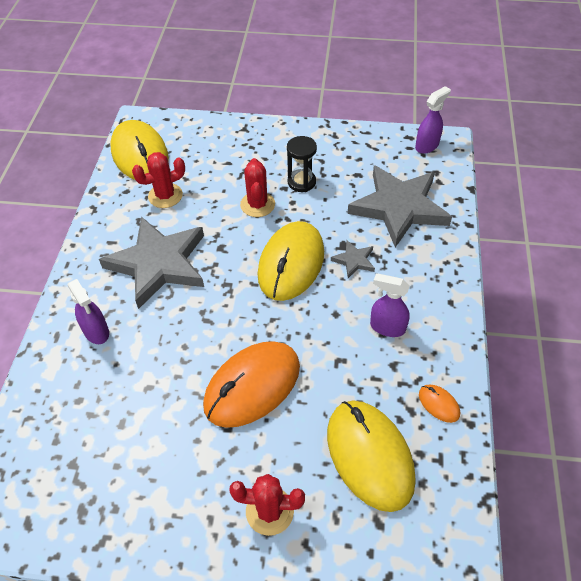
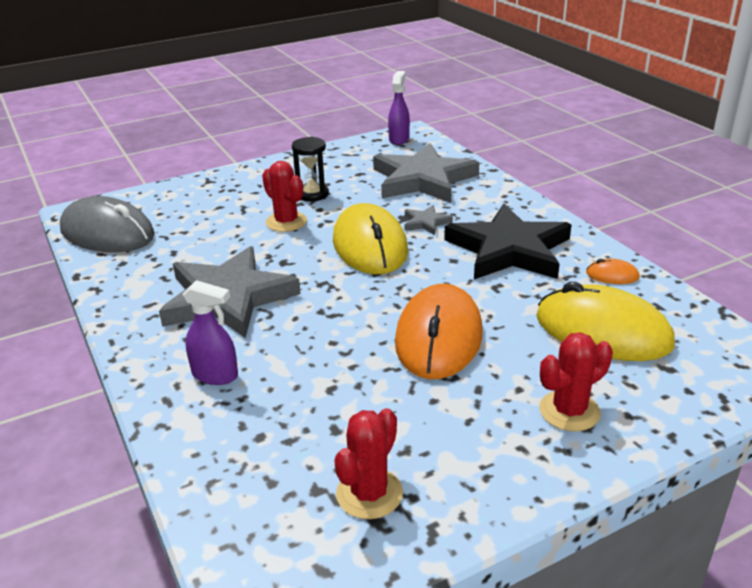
camera: 35 degrees left, 20 degrees down
yellow mouse [110,120,169,180] -> grey mouse [60,196,155,252]
red cactus [132,152,185,208] -> red cactus moved to [334,408,403,519]
purple spray bottle [370,273,410,337] -> black star [445,204,571,279]

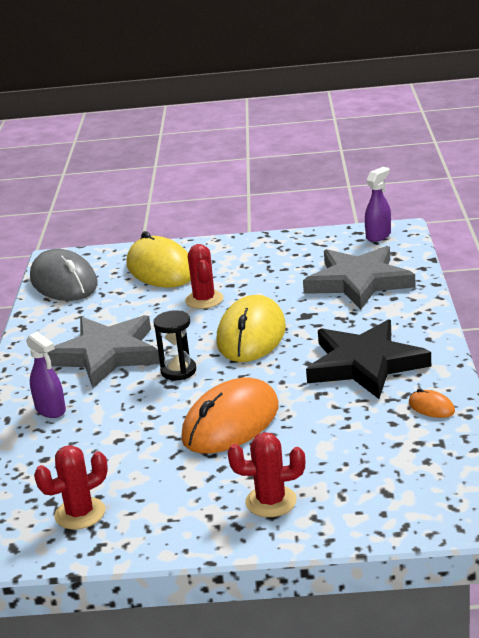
camera: 30 degrees right, 5 degrees down
black hourglass [292,137,329,202] -> black hourglass moved to [154,310,196,380]
grey star [405,205,453,235] -> none
yellow mouse [536,282,675,361] -> yellow mouse moved to [127,231,191,288]

